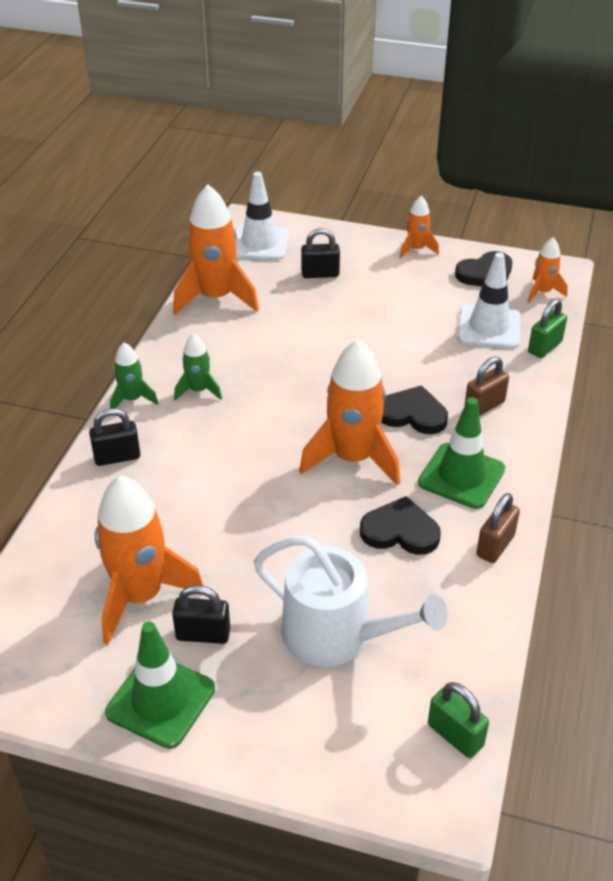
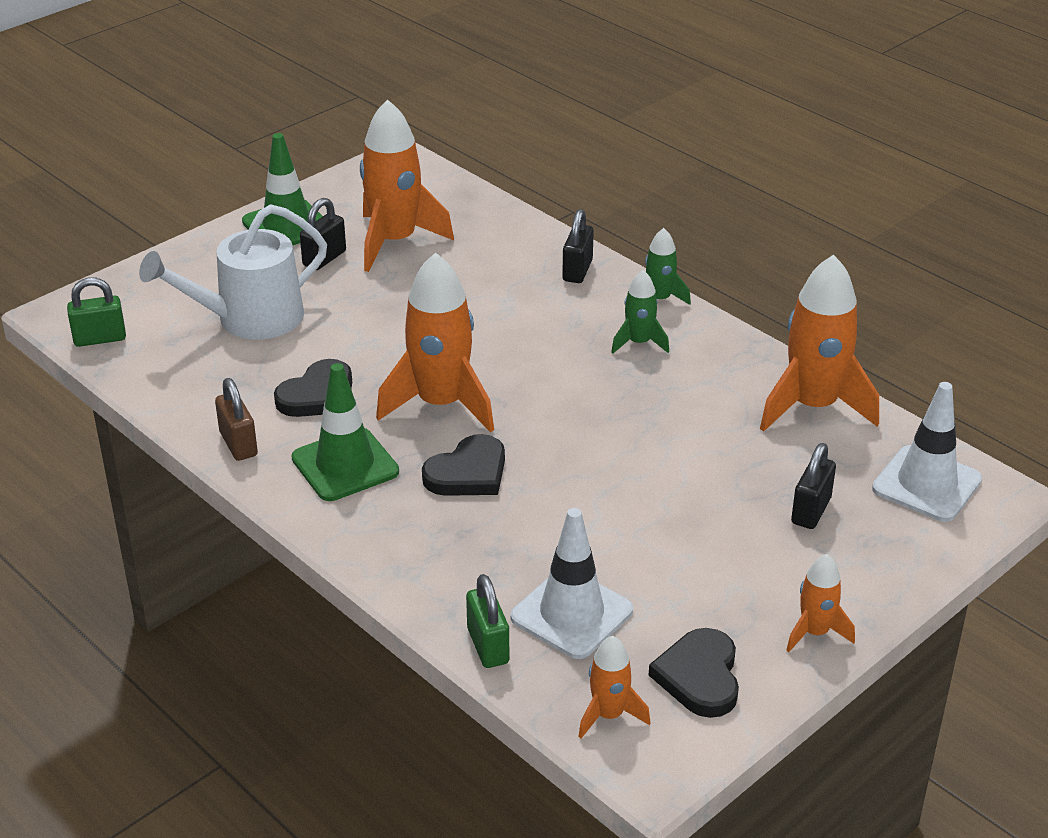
camera: 120 degrees right, 5 degrees down
brown padlock [464,356,509,416] -> none

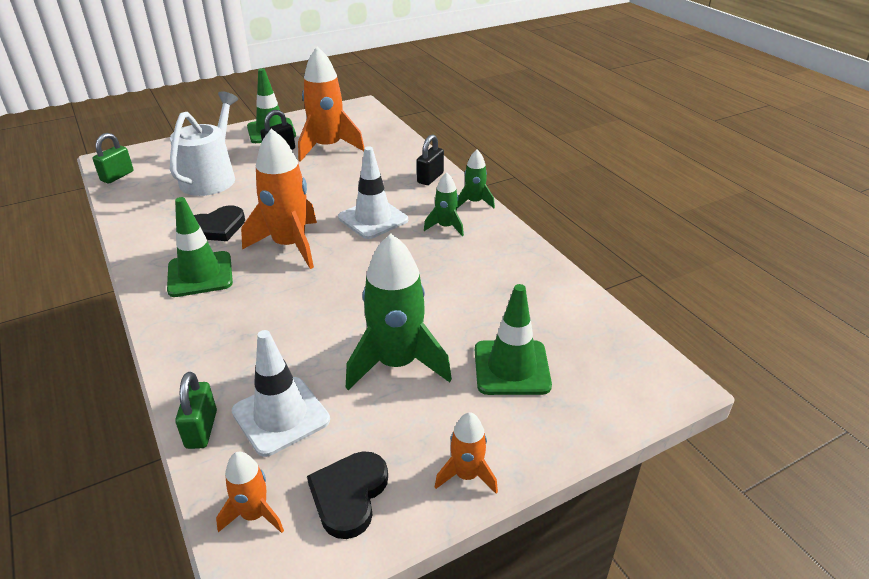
camera: 15 degrees right, 0 degrees up
green padlock [67,277,126,347] -> green padlock turned 60 degrees counterclockwise [93,133,133,184]
white watering can [139,204,327,340] -> white watering can turned 120 degrees clockwise [170,91,238,196]
brown padlock [215,378,258,461] -> none
black heart [422,434,505,496] -> none
orange rocket [760,255,879,432] -> none
black padlock [791,443,836,529] -> green traffic cone [475,284,552,395]
white traffic cone [872,382,982,522] -> white traffic cone moved to [338,146,408,239]
none -> green rocket [346,234,452,390]

